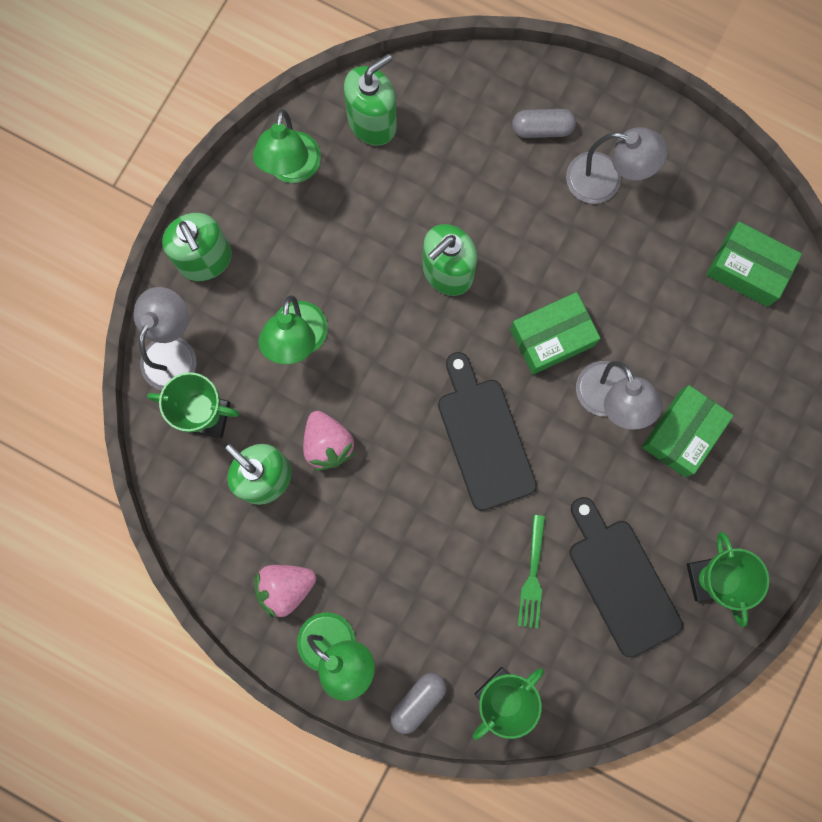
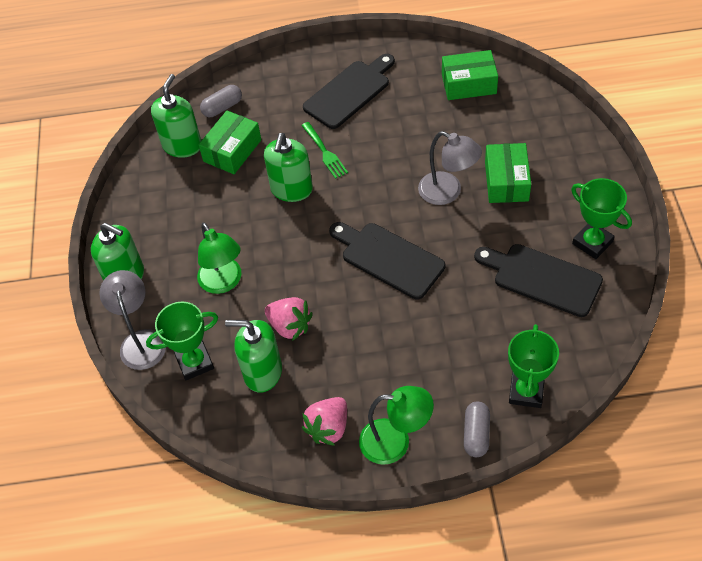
camera: 30 degrees left, 25 degrees down
green lamp [253,109,321,183] -> none
green box [510,292,601,375] -> green box moved to [199,111,261,174]
grey capsule [512,109,576,138] -> grey capsule moved to [200,85,242,117]
green fork [518,515,545,628] -> green fork moved to [301,122,348,179]
grey lamp [566,127,668,204] -> black cutting board [303,54,395,129]

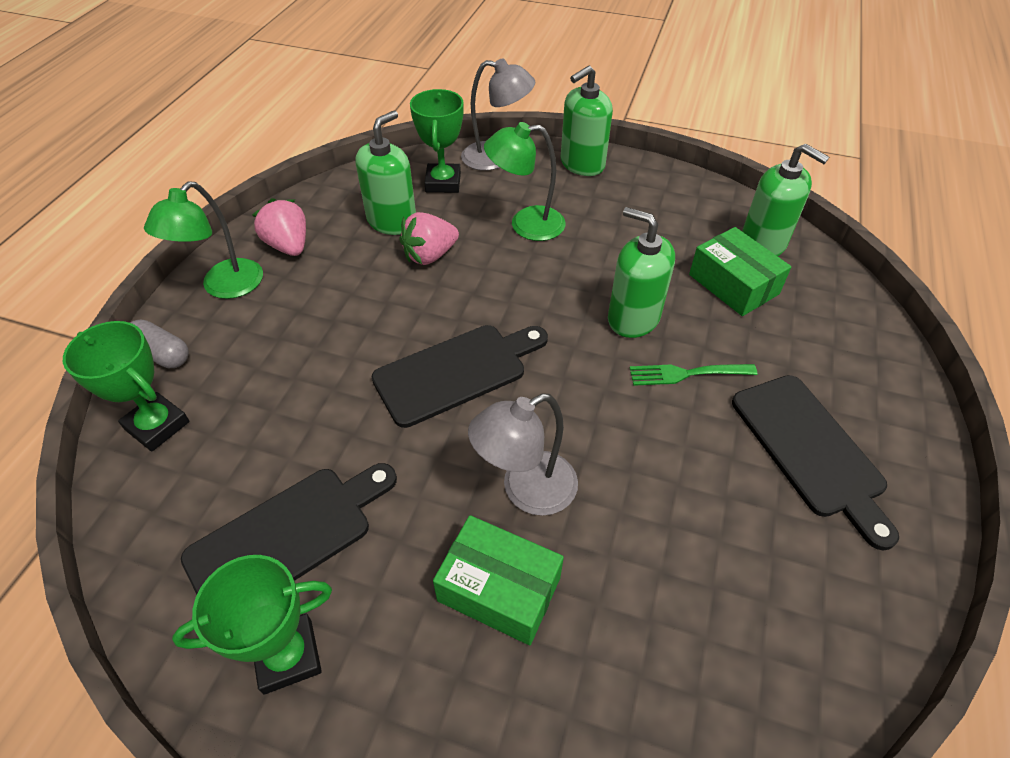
camera: 110 degrees right, 5 degrees down
grey capsule [200,85,242,117] -> none
green box [442,50,498,100] -> none

